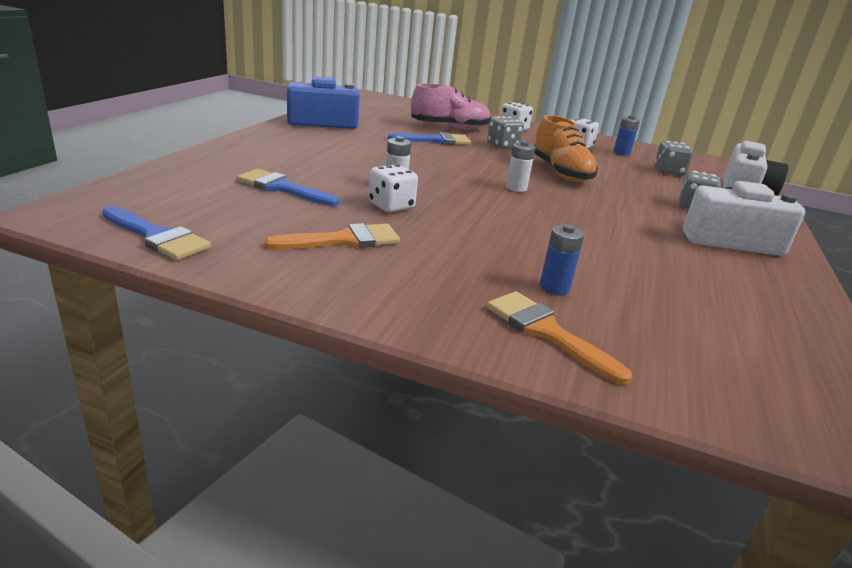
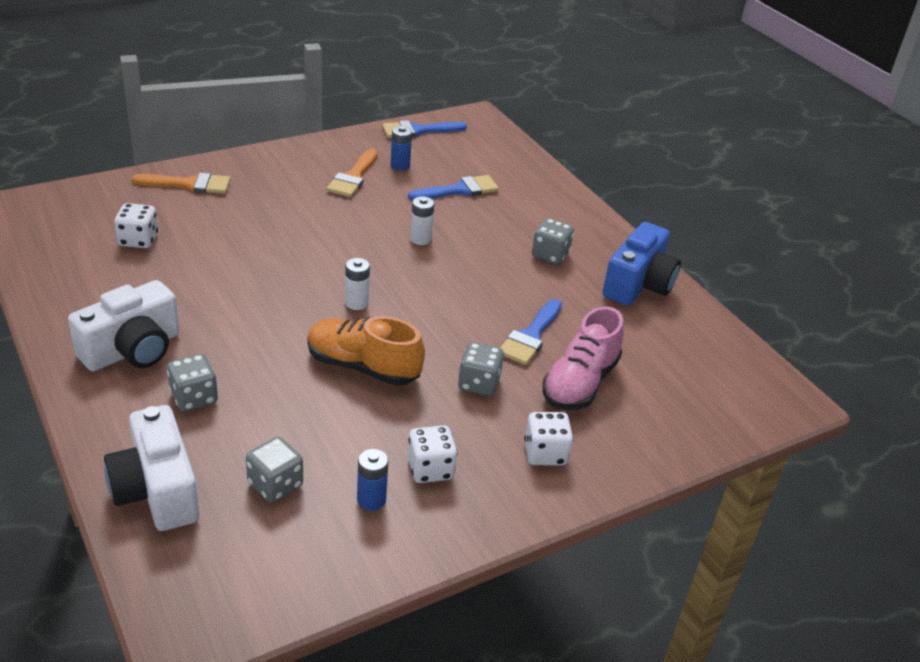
camera: 130 degrees right, 10 degrees up
white dice [369,164,418,212] -> white dice moved to [114,203,158,248]
blue battery [540,224,584,295] -> blue battery moved to [391,126,412,171]
none -> grey dice [532,218,574,264]

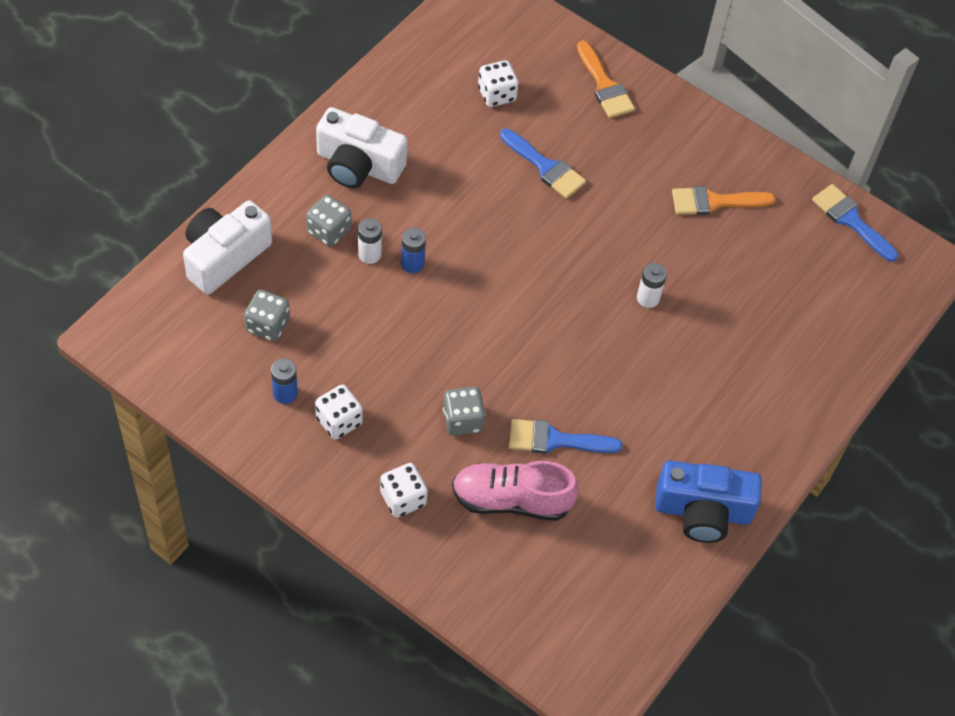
camera: 65 degrees right, 20 degrees up
orange shoe [307,316,425,386] -> none
white battery [345,258,370,310] -> white battery moved to [358,218,382,264]
blue battery [391,126,412,171] -> blue battery moved to [401,228,426,273]
blue brush [408,175,499,200] -> blue brush moved to [500,129,586,199]
grey dice [532,218,574,264] -> none

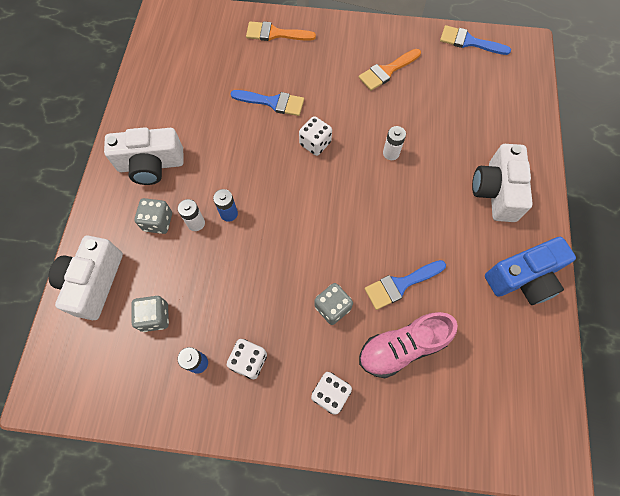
camera: 25 degrees left, 10 degrees up
white dice [478,60,519,107] -> white dice moved to [299,116,332,156]
orange brush [577,41,635,118] -> orange brush turned 150 degrees clockwise [246,21,316,41]
none -> white camera [472,144,533,222]

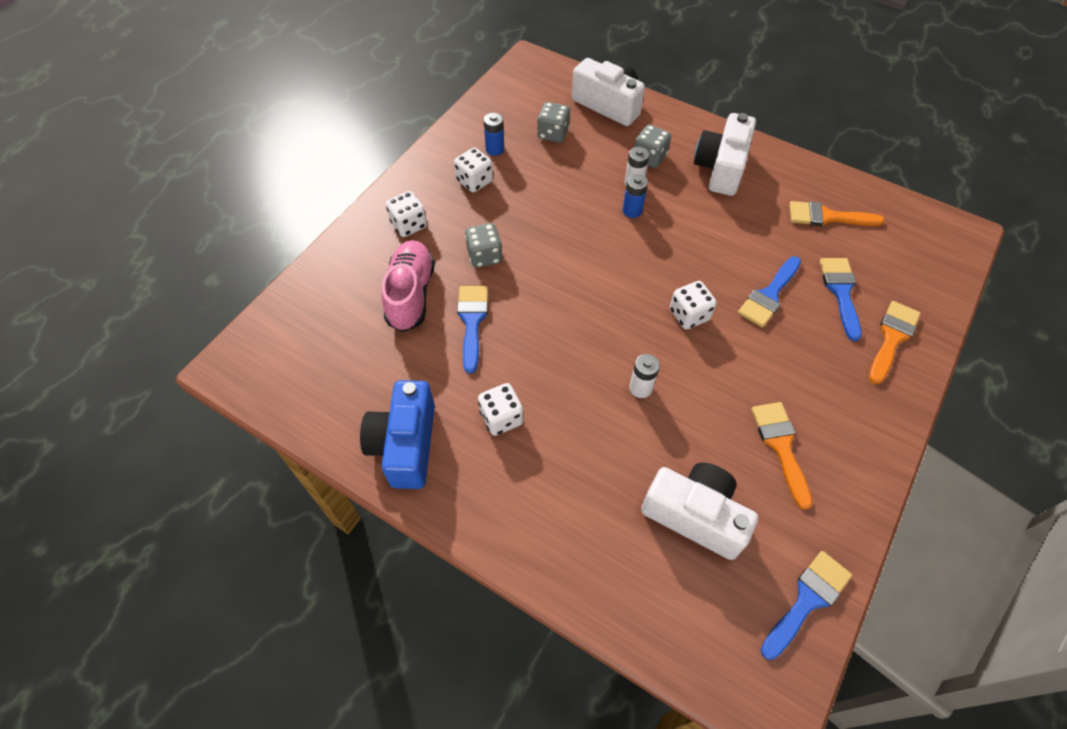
camera: 115 degrees right, 10 degrees down
white camera [472,144,533,222] -> white camera moved to [641,462,758,560]
none -> white dice [478,383,523,436]
none -> orange brush [789,201,885,226]
none -> blue brush [819,258,862,341]

